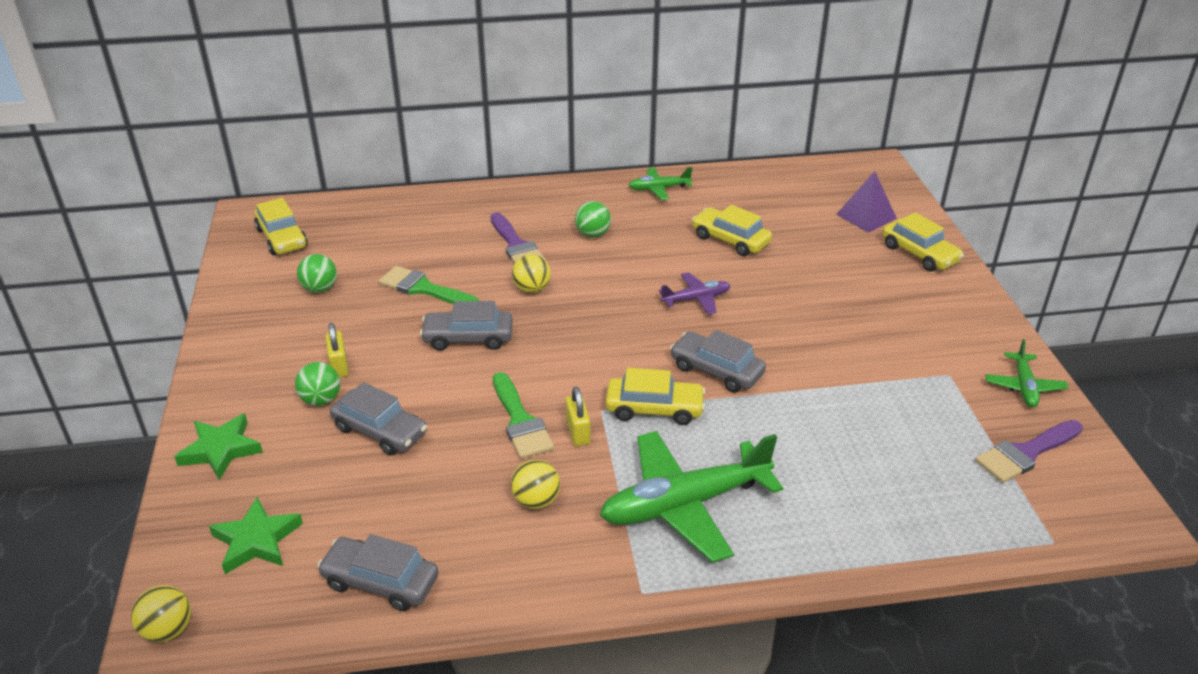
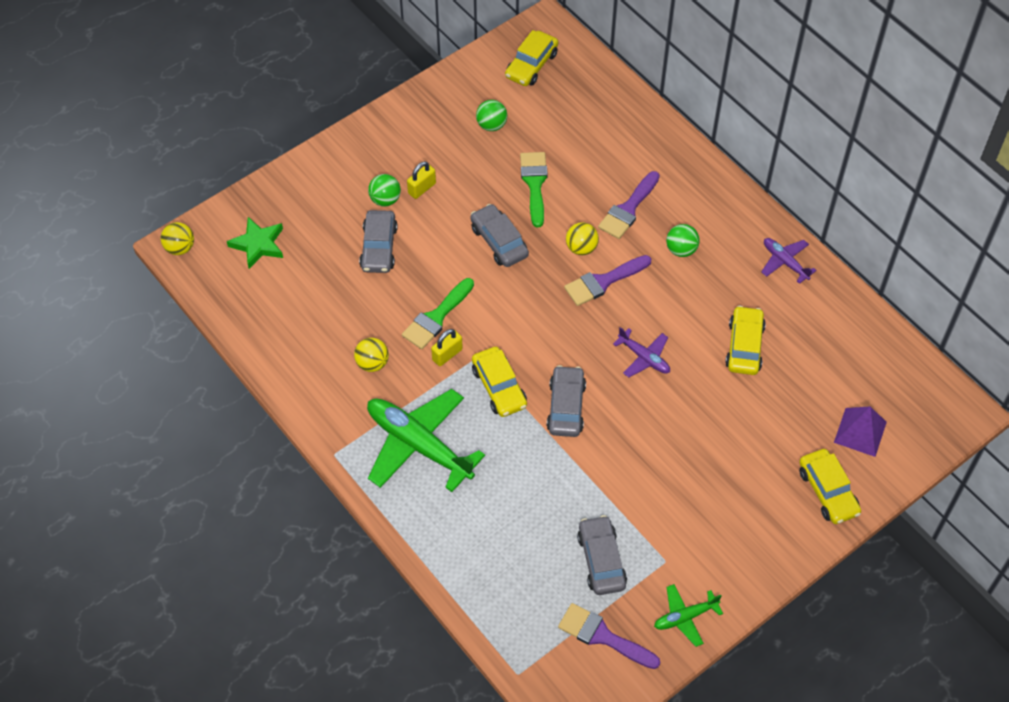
camera: 60 degrees right, 20 degrees up
green star [174,413,263,480] -> none
grey car [317,534,439,611] -> grey car moved to [577,515,627,595]
green plane [629,167,692,200] -> purple plane [761,238,817,284]
yellow car [882,212,964,271] -> yellow car turned 45 degrees counterclockwise [799,449,861,524]
none -> purple brush [564,255,651,306]

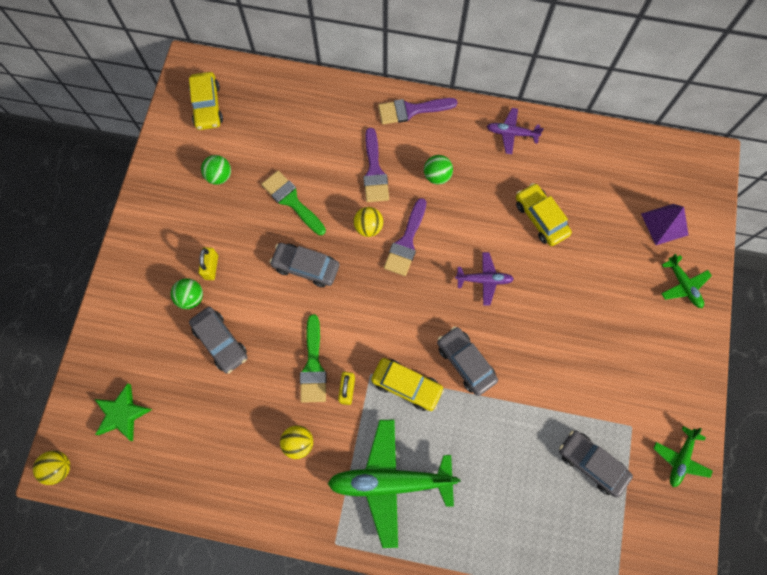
camera: 40 degrees left, 15 degrees up
purple brush [558,603,660,669] -> purple brush moved to [378,98,458,124]
yellow car [799,449,861,524] -> green plane [661,254,712,308]

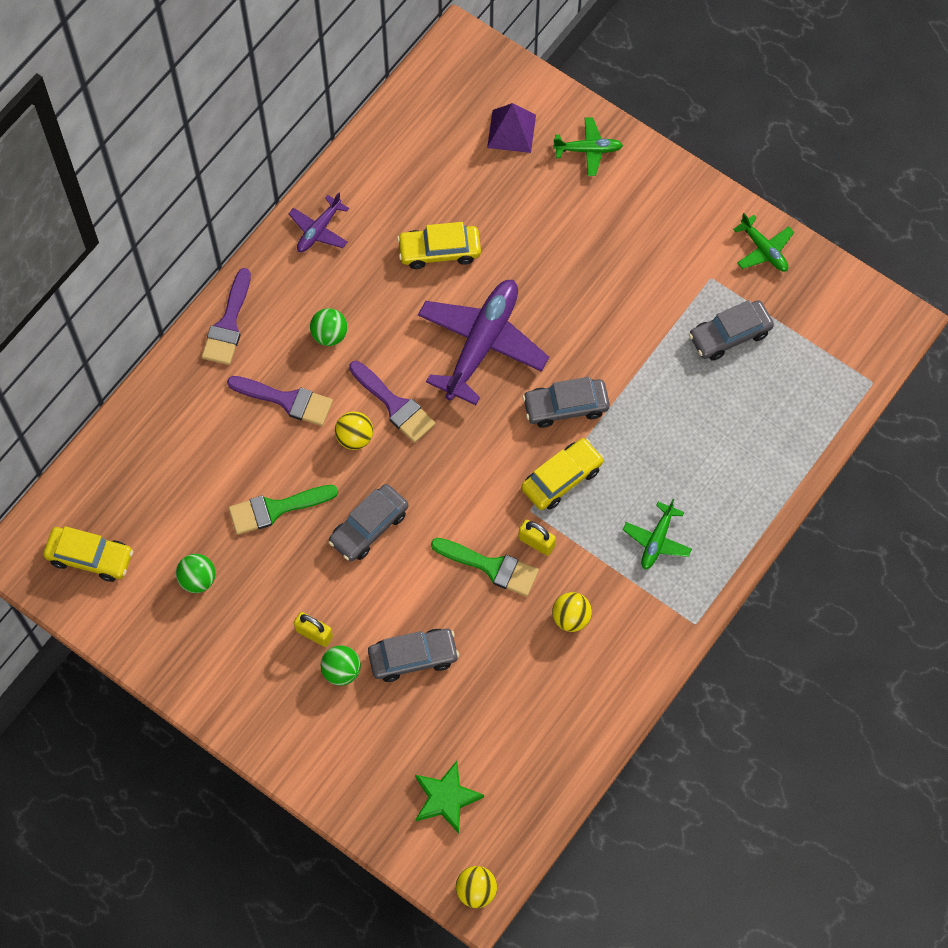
camera: 65 degrees left, 5 degrees down
green plane [328,419,461,548] -> green plane [623,499,692,570], size x0.50
purple plane [455,252,514,306] -> purple plane [418,280,549,405], size x2.01

